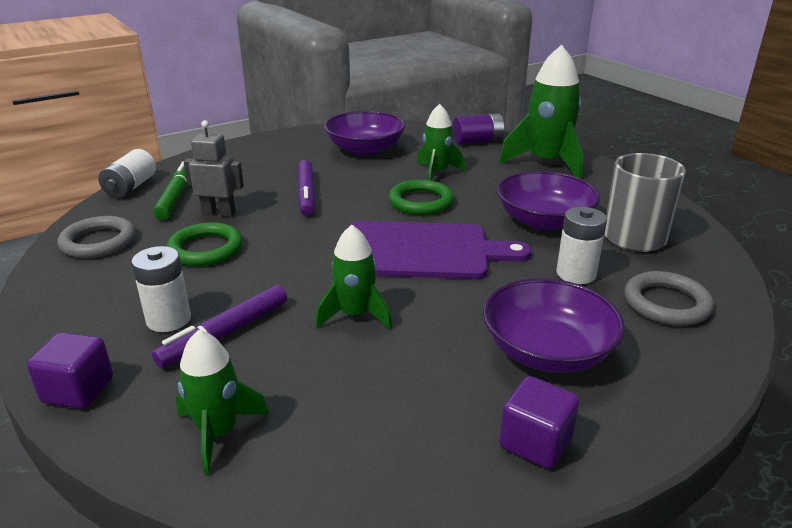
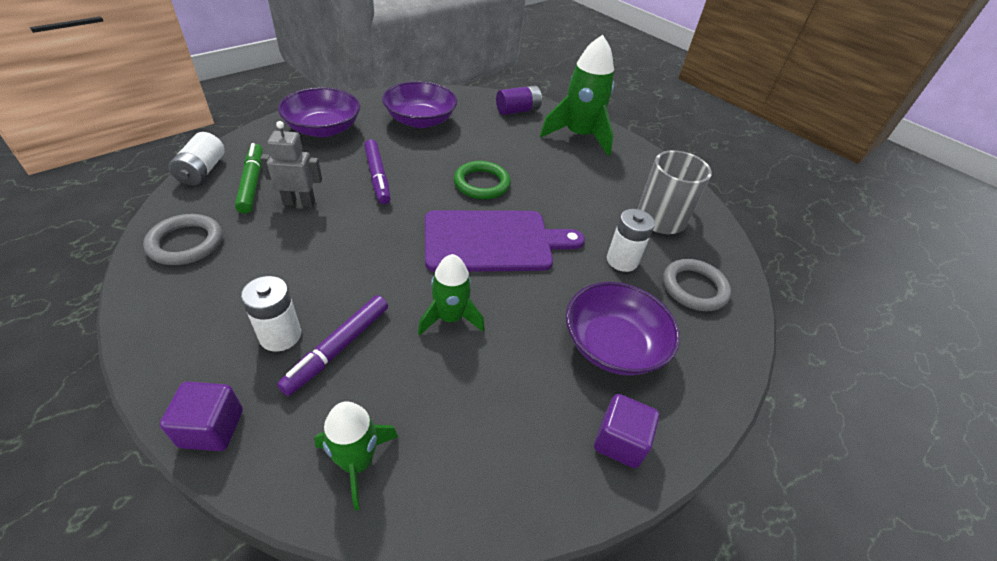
camera: 15 degrees left, 15 degrees up
green ring [167,222,243,266] -> none
green rocket [417,104,466,180] -> none
purple bowl [497,171,600,230] -> purple bowl moved to [278,87,360,137]

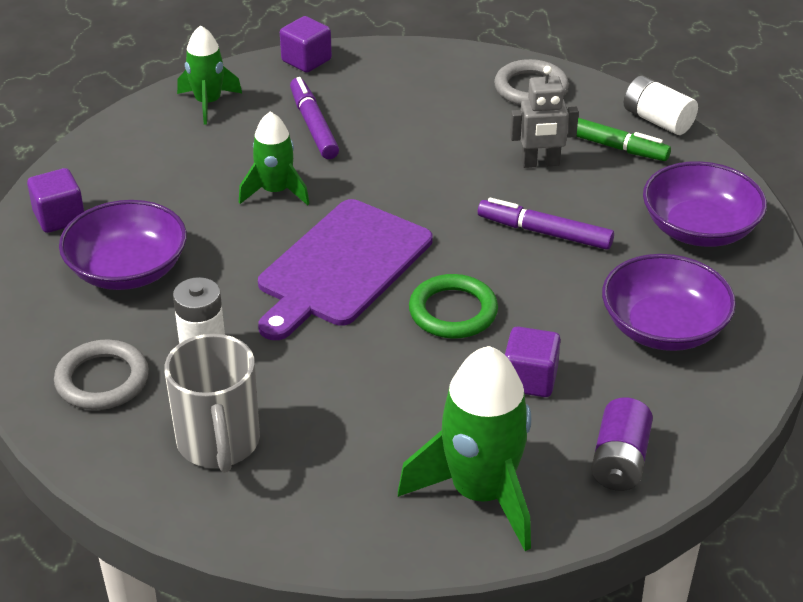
camera: 135 degrees right, 5 degrees down
white battery [241,276,301,352] -> none
grey robot [260,121,322,207] -> grey robot turned 45 degrees clockwise [510,66,579,168]
none -> purple cube [505,327,561,397]

